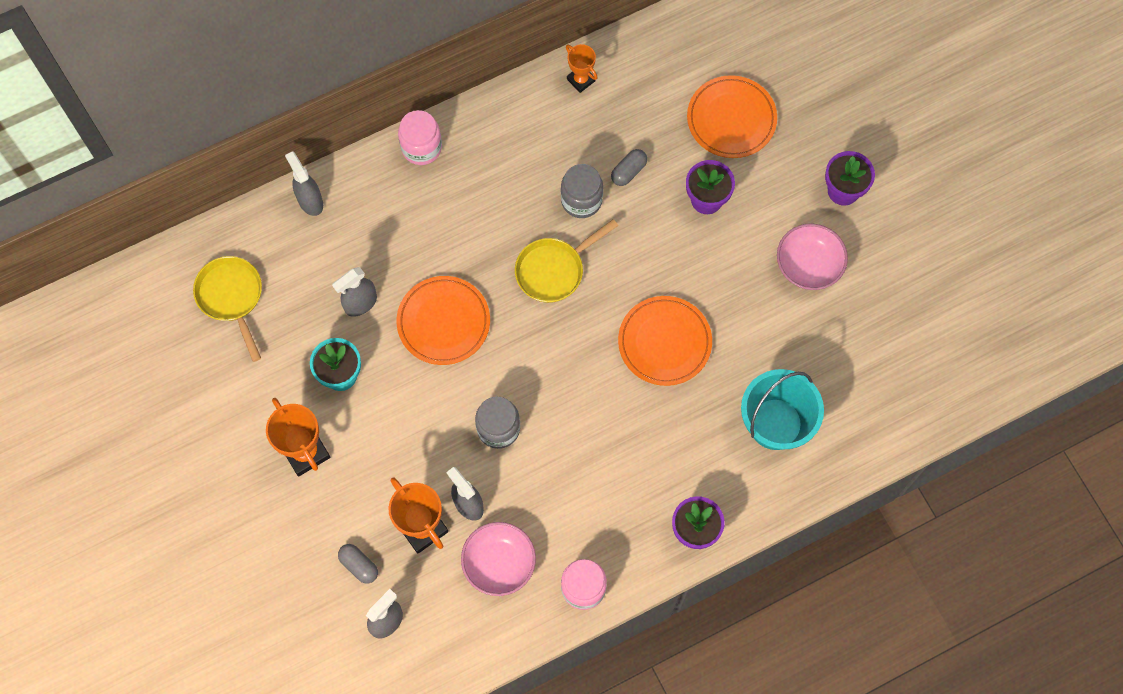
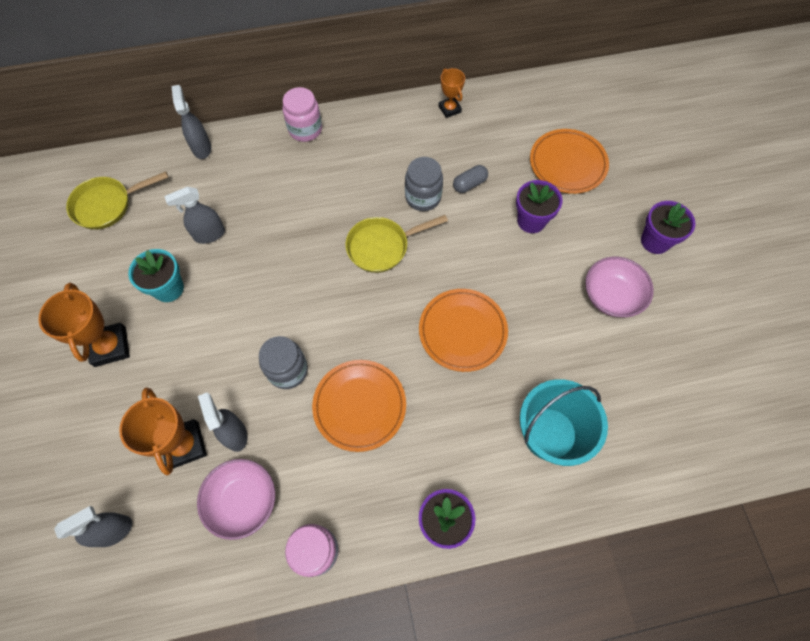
camera: 15 degrees right, 5 degrees down
yellow pan [193,256,262,362] -> yellow pan turned 105 degrees counterclockwise [66,171,168,230]
grey capsule [338,544,378,584] -> none
orange plate [397,276,490,365] -> orange plate moved to [312,360,406,452]

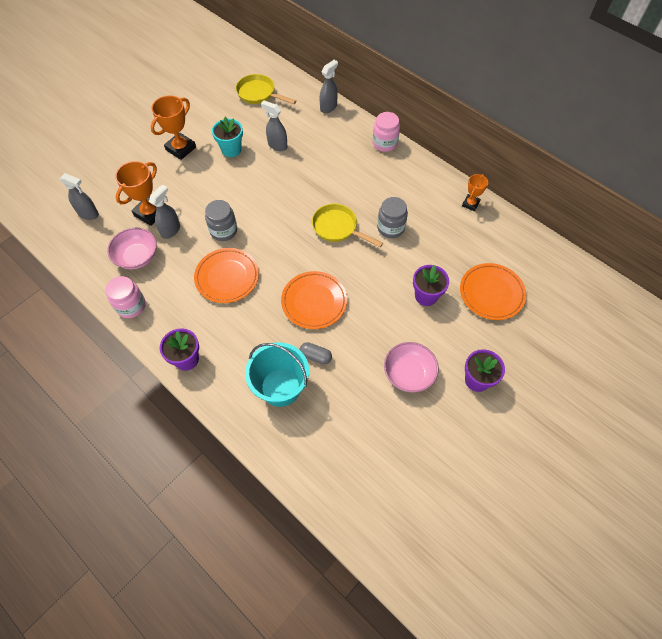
camera: 55 degrees right, 5 degrees down
grey capsule [453,165,488,193] -> grey capsule moved to [300,342,332,364]

